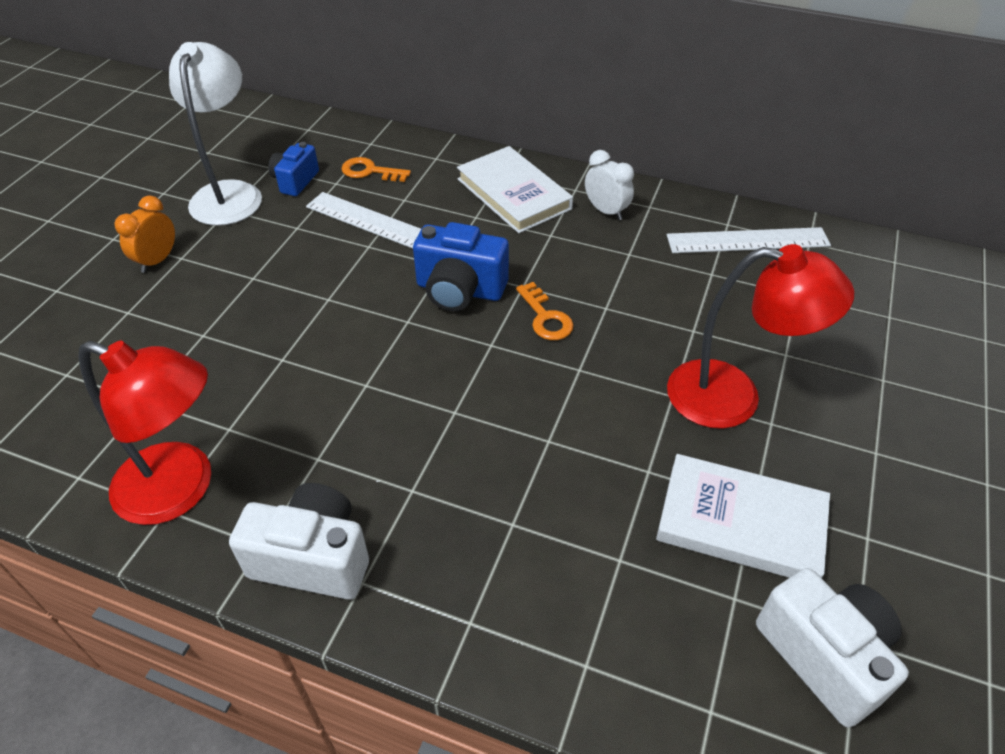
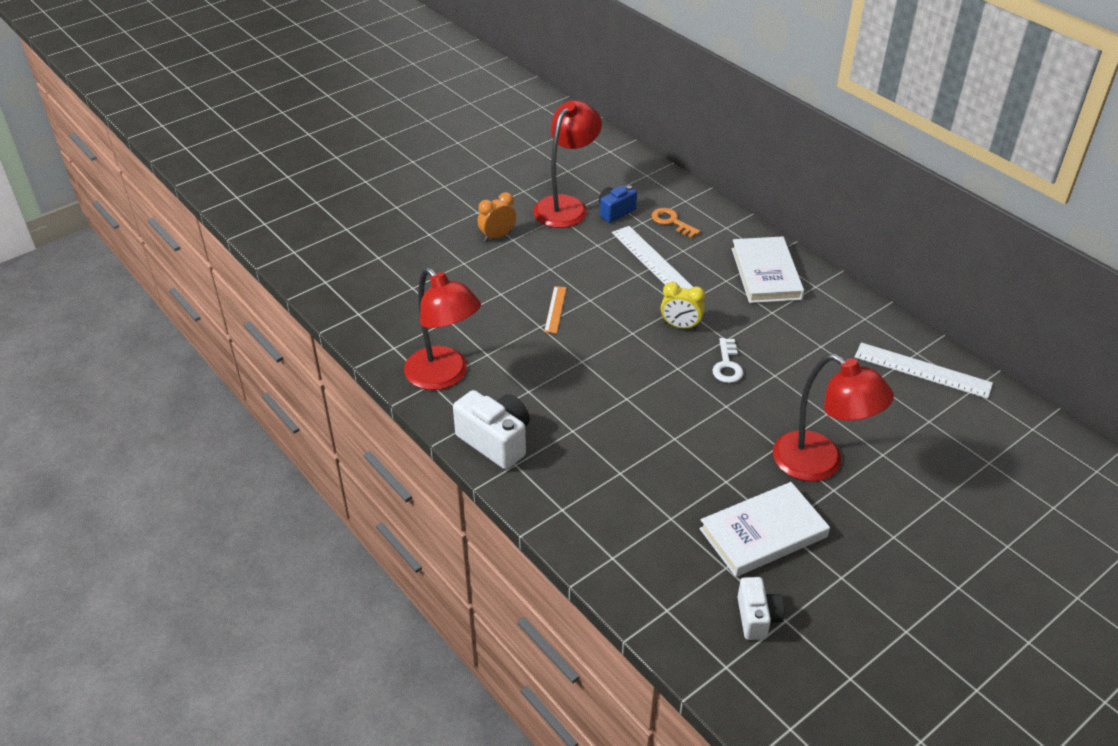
camera: 30 degrees right, 5 degrees down
white lamp [169,42,262,226] -> red lamp [533,100,602,228]
blue camera [413,222,509,311] -> yellow clock [661,282,705,330]
orange key [516,282,574,340] -> white key [712,338,744,383]
white clock [585,150,634,220] -> none
white book [656,454,830,578] -> white book turned 75 degrees counterclockwise [699,482,830,577]
white camera [756,568,909,728] -> white camera [737,577,785,640], size x0.63
none -> orange ruler [544,286,567,333]

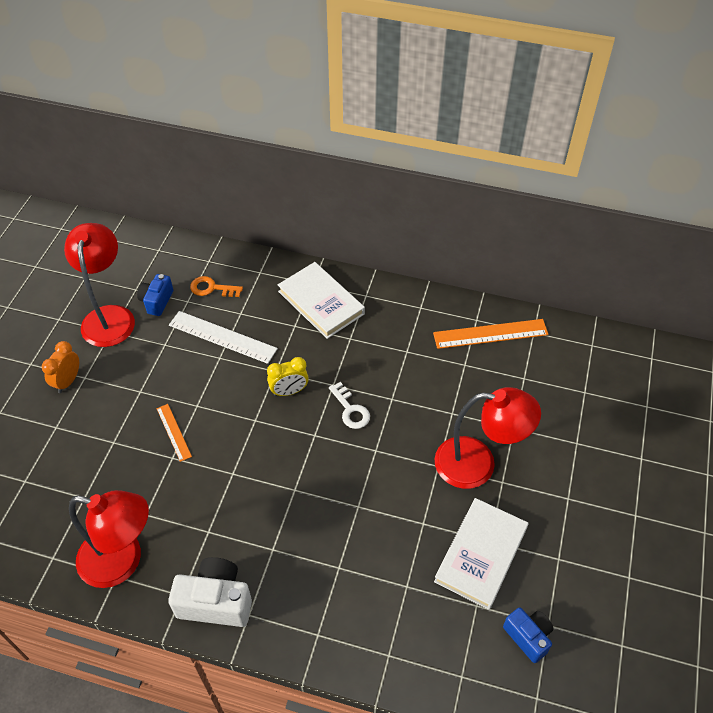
camera: 35 degrees left, 10 degrees up
white camera [737,577,785,640] -> blue camera [503,607,553,663]
white ruler [855,342,993,399] -> orange ruler [433,319,549,349]

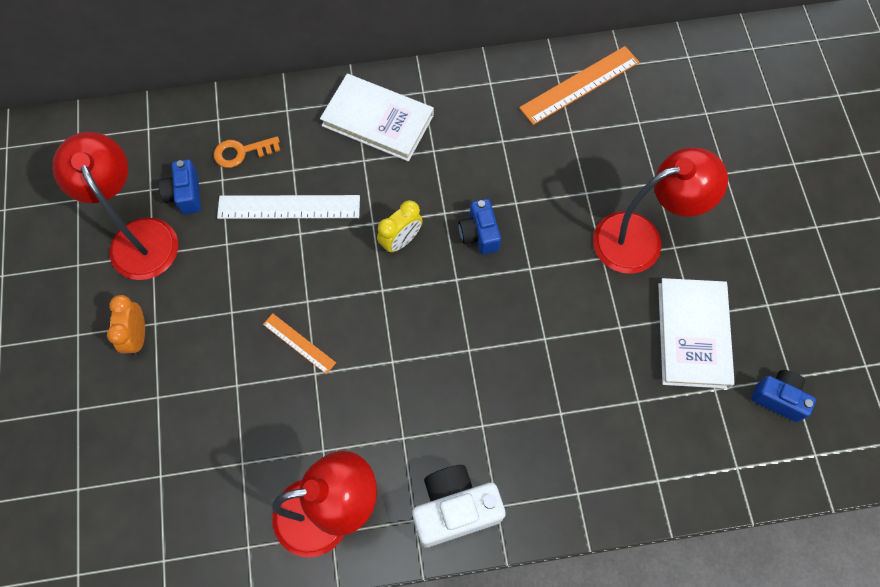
camera: 25 degrees left, 15 degrees up
white key [329,382,370,429] -> blue camera [458,199,501,255]

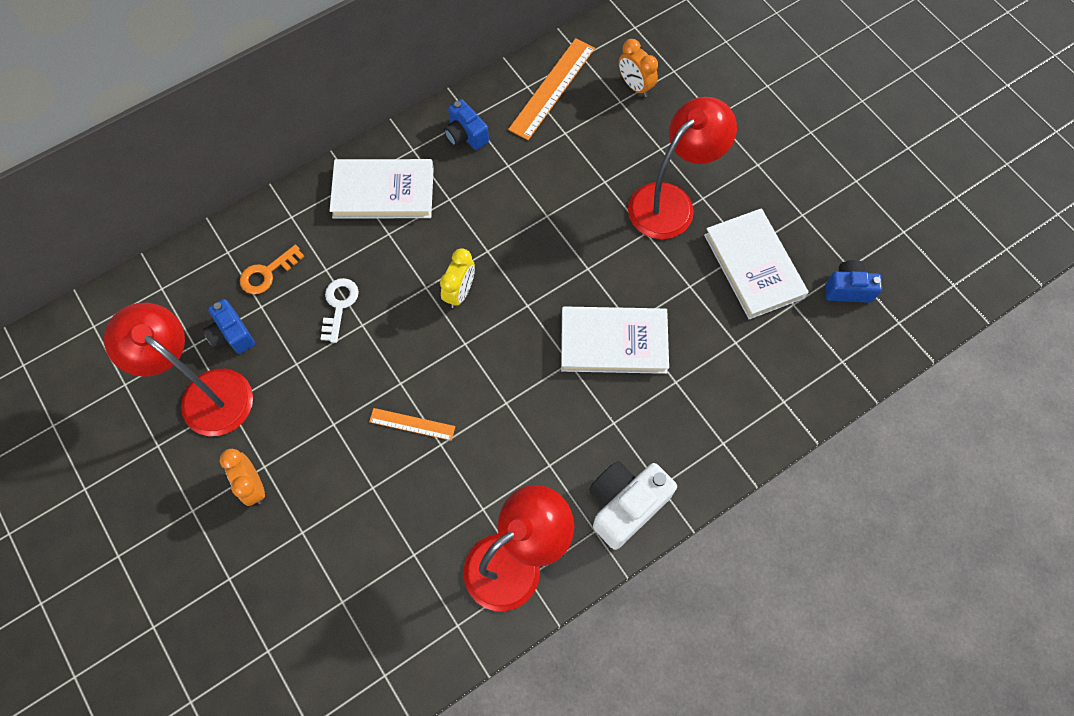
camera: 25 degrees left, 0 degrees up
white ruler [217,195,360,219] -> white key [321,278,359,343]
blue camera [458,199,501,255] -> blue camera moved to [444,99,489,150]
none -> white book [561,306,669,374]
none -> orange clock [619,39,658,97]

